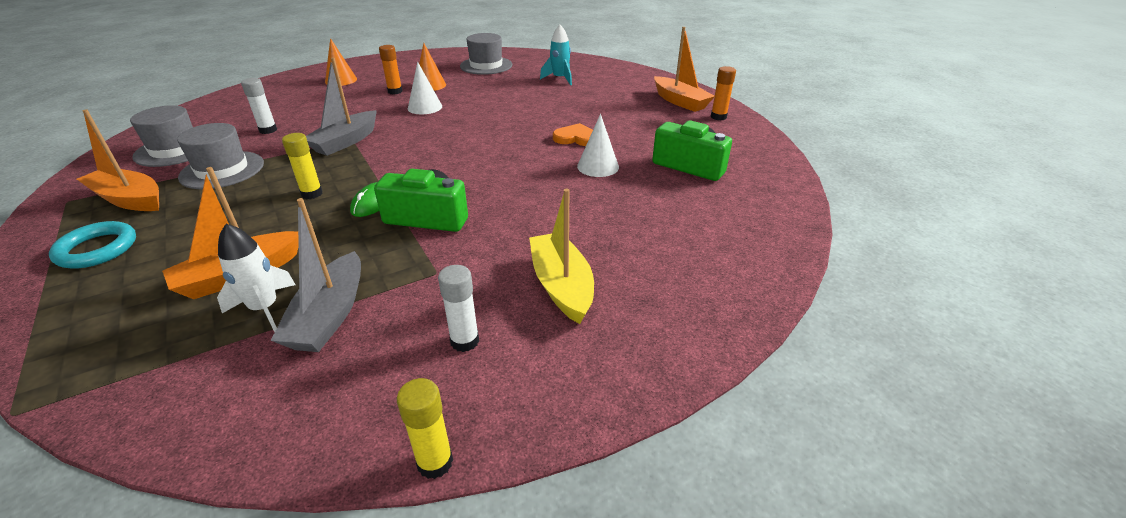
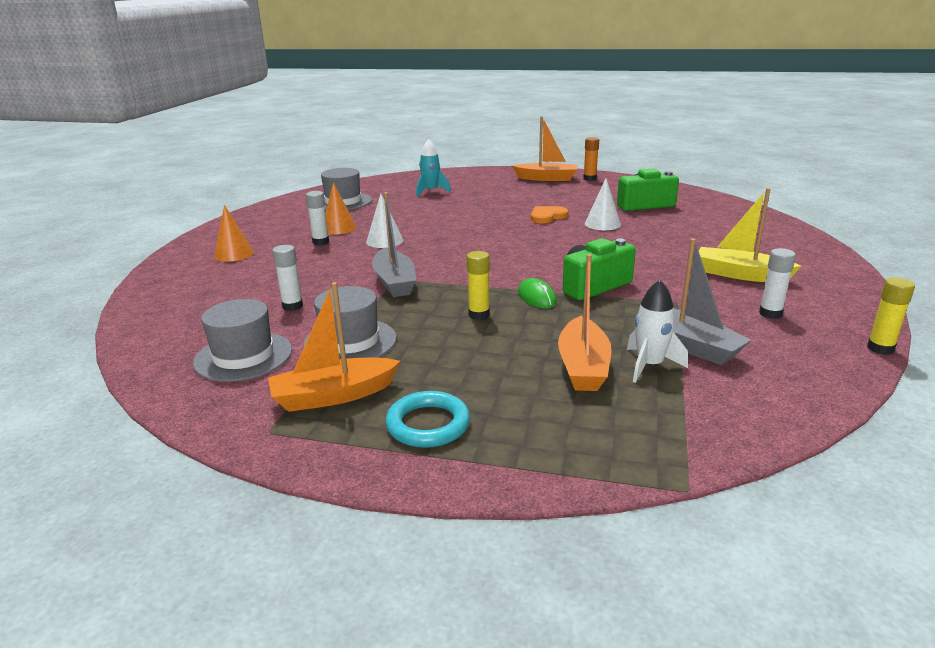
camera: 45 degrees left, 10 degrees down
orange glue stick [379,45,403,95] -> white glue stick [306,191,329,245]

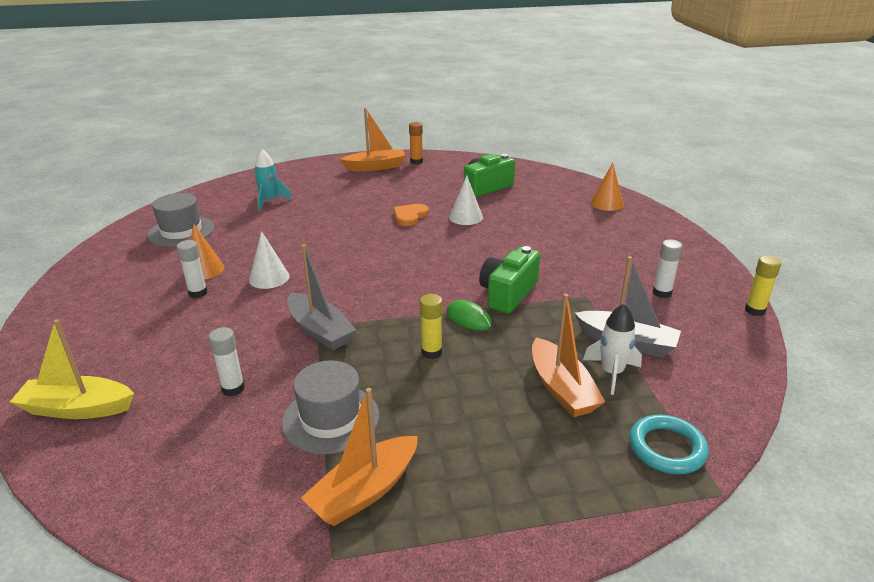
camera: 25 degrees left, 5 degrees up
grey hat [193,299,292,382] -> none
orange cone [214,205,254,262] -> orange cone moved to [590,163,624,211]
turquoise ring [385,391,470,448] -> turquoise ring moved to [629,415,709,474]
yellow boat [699,188,801,282] -> yellow boat moved to [10,319,134,419]

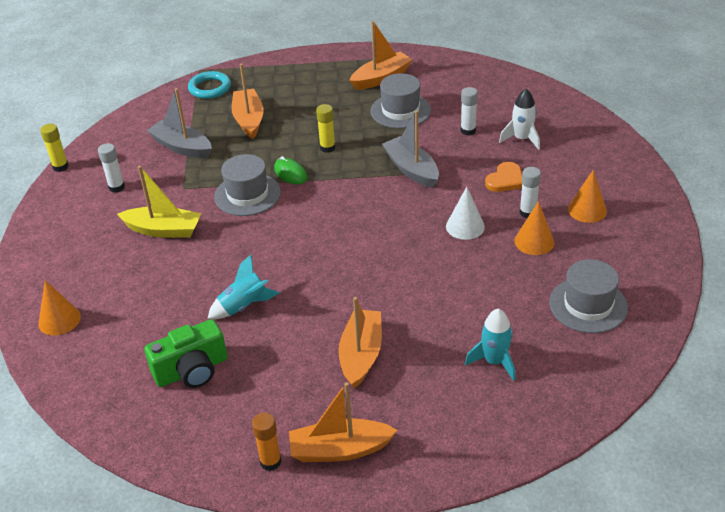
camera: 170 degrees left, 10 degrees up
yellow boat [10,319,134,419] -> yellow boat moved to [117,166,202,238]
orange heart [393,204,429,226] -> orange heart moved to [485,162,522,192]
white cone [449,175,483,225] -> turquoise rocket [208,254,279,319]
green camera [479,246,540,314] -> grey hat [214,154,281,216]
white rocket [583,304,642,395] -> white rocket moved to [499,89,540,150]
none -> orange boat [338,297,382,389]
none -> orange cone [568,170,607,223]

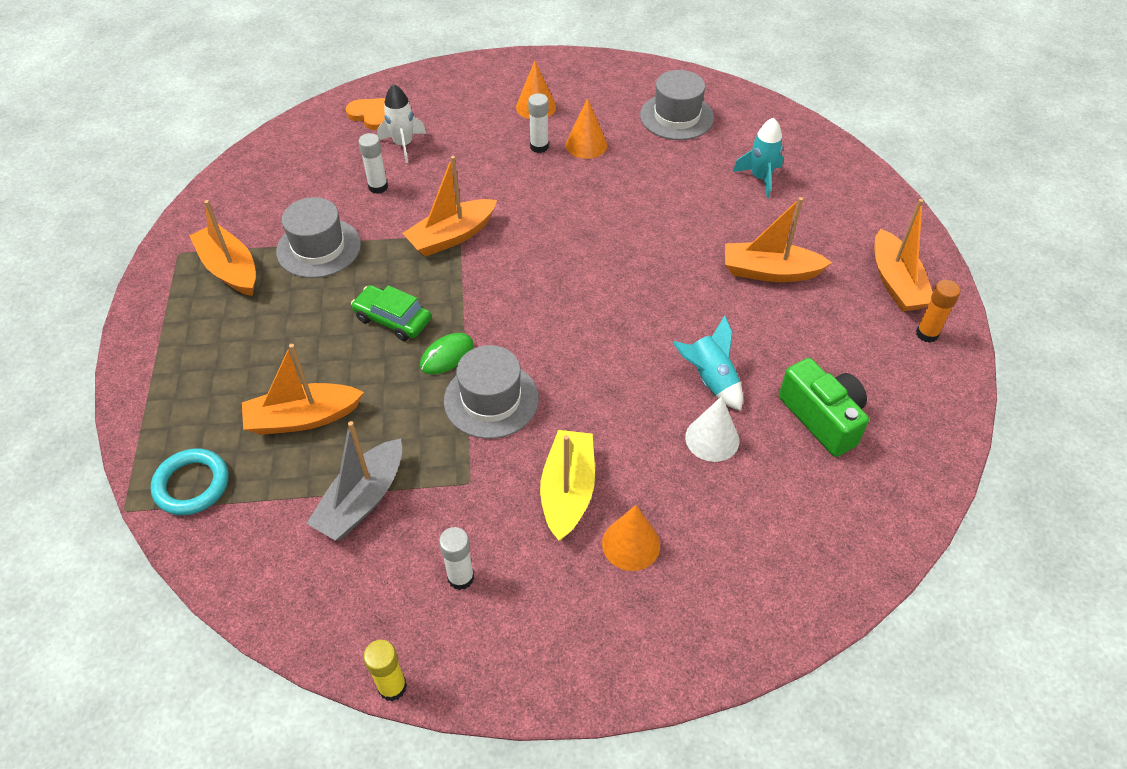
camera: 95 degrees left, 10 degrees up
orange cone [38,280,81,336] -> orange cone moved to [602,505,660,571]
yellow glue stick [316,104,336,153] -> green car [351,285,431,341]
grey boat [382,110,439,188] -> orange boat [403,156,497,257]
white cone [446,187,485,240] -> white cone moved to [685,396,739,462]
orange heart [485,162,522,192] -> orange heart moved to [346,98,385,130]

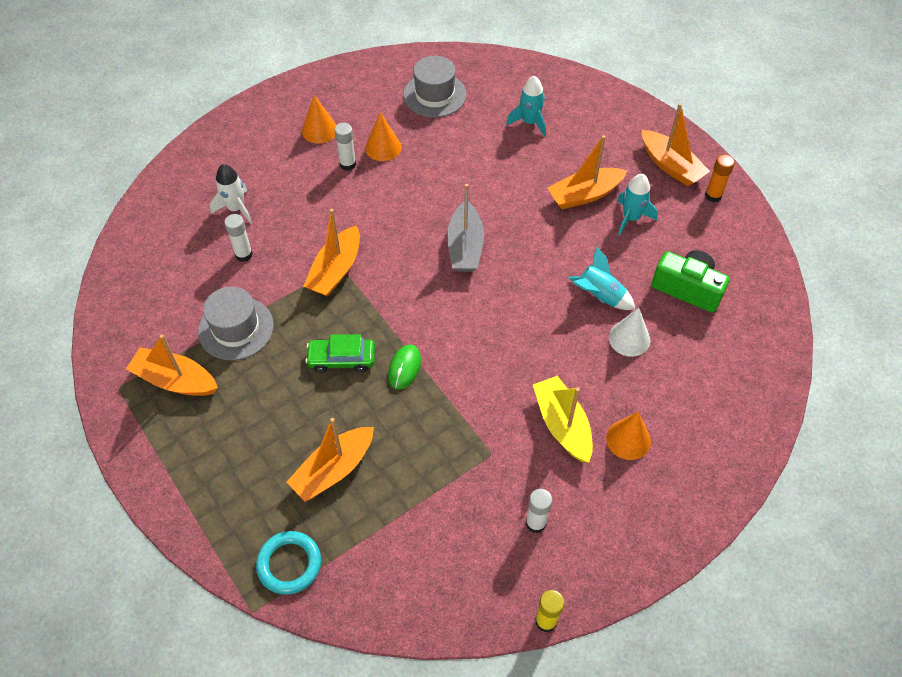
camera: 30 degrees left, 5 degrees up
grey boat [306,421,402,541] -> grey boat moved to [447,184,484,272]
orange heart [346,98,385,130] -> none
grey hat [444,345,539,439] -> none
none -> turquoise rocket [617,174,658,235]

